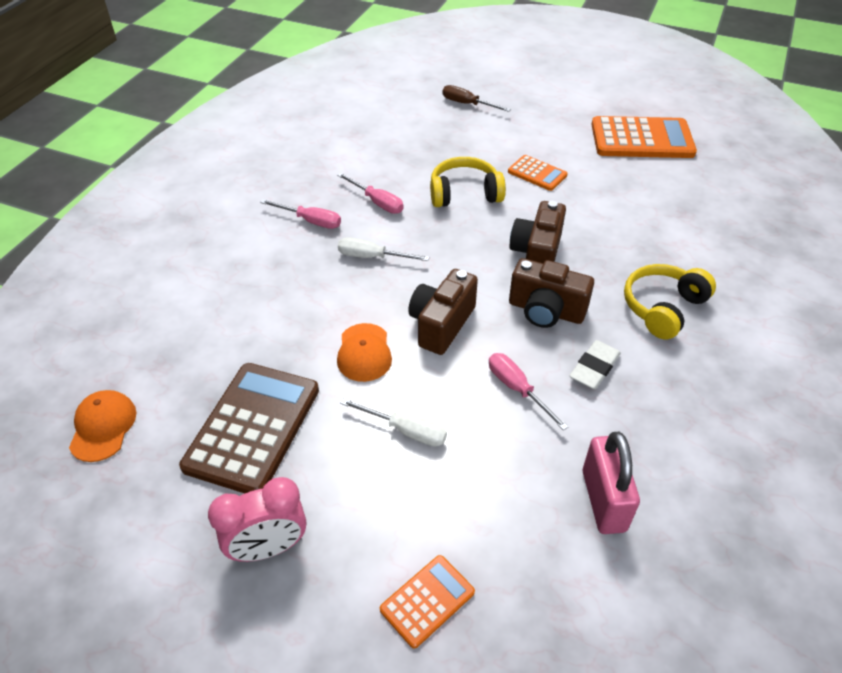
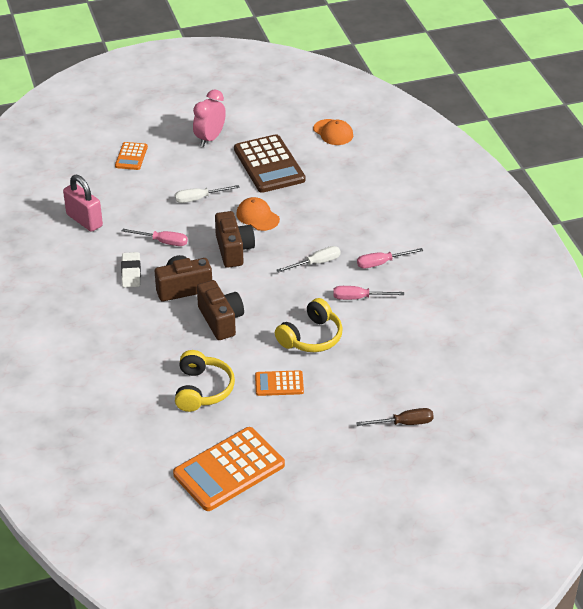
camera: 140 degrees right, 5 degrees down
yellow headphones [624,264,716,339] -> yellow headphones moved to [175,350,235,412]

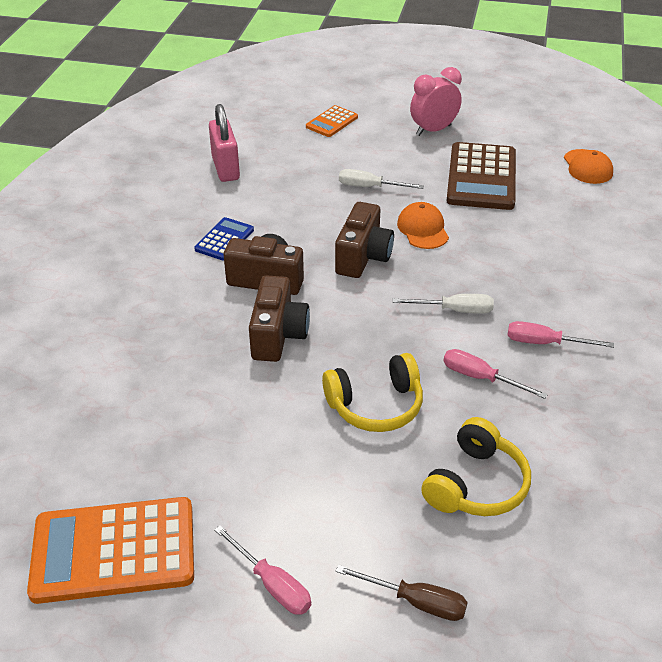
camera: 30 degrees right, 0 degrees up
white eraser [121,252,141,288] -> blue calculator [194,217,254,261]
pink screwdriver [122,229,188,246] -> pink screwdriver moved to [214,525,311,615]
yellow headphones [175,350,235,412] -> yellow headphones moved to [421,417,531,516]
orange calculator [255,370,304,396] -> none

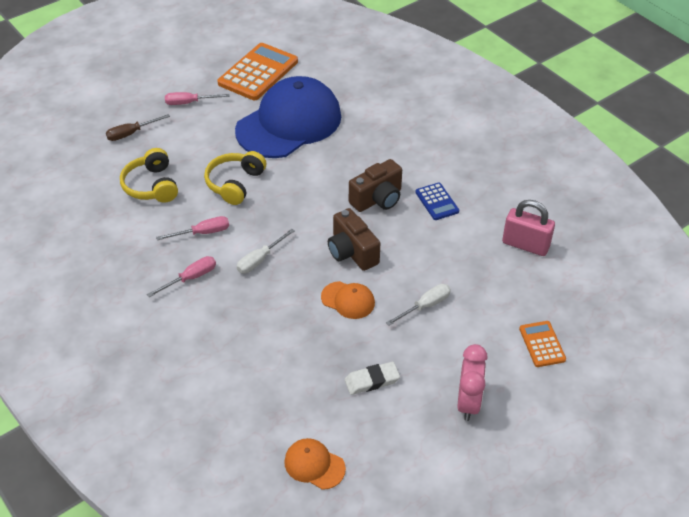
camera: 130 degrees right, 5 degrees up
brown camera [249,275,310,362] -> none
brown calculator [446,142,516,210] -> white eraser [345,362,400,395]
none -> blue cap [235,76,341,158]

